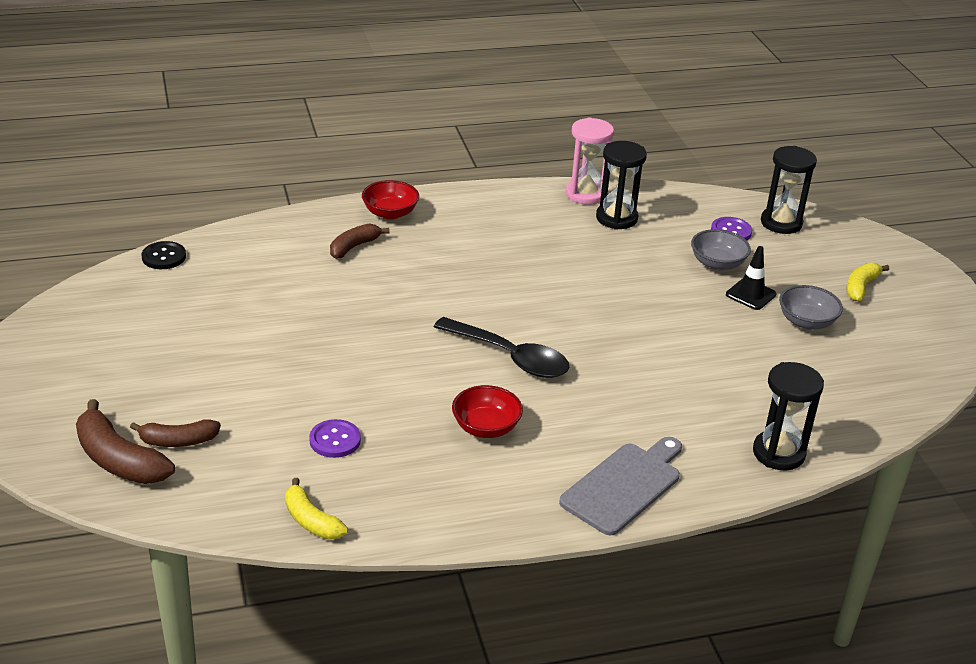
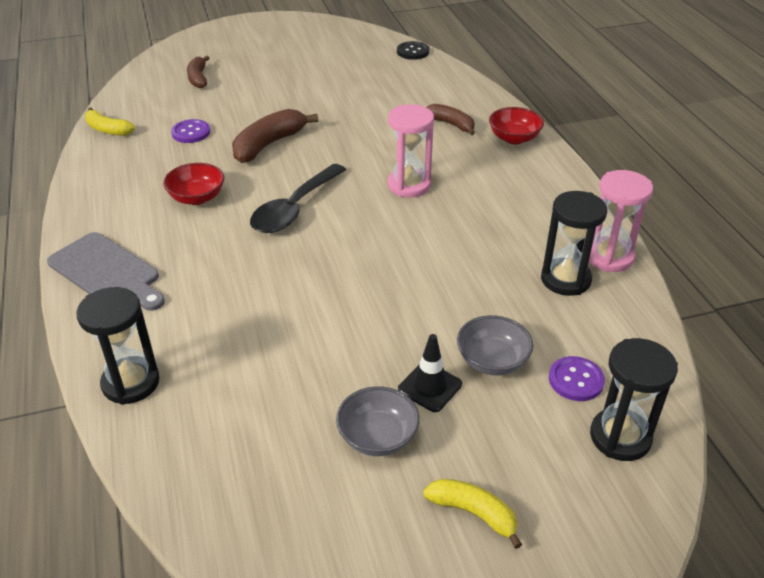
camera: 90 degrees right, 5 degrees up
brown banana [76,399,175,484] -> brown banana moved to [232,109,318,163]
yellow banana [285,478,348,539] -> yellow banana turned 105 degrees counterclockwise [85,108,135,136]
none -> pink hourglass [388,104,434,198]

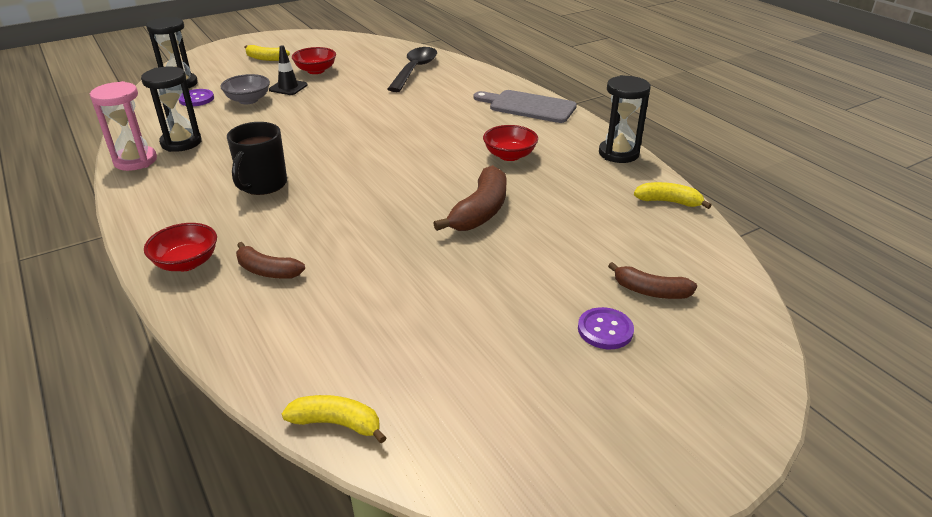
camera: 165 degrees right, 5 degrees down
black hourglass [76,287,160,405] -> black hourglass moved to [599,75,651,163]
purple button [171,119,210,143] -> purple button moved to [578,307,634,349]
brown banana [187,55,209,88] -> brown banana turned 135 degrees clockwise [608,262,697,299]
black spoon [250,164,346,233] -> black spoon moved to [388,47,437,92]
grey bowl [336,386,420,456] -> red bowl [292,47,336,74]
pink hourglass [388,104,434,198] -> none
black button [397,41,429,60] -> yellow banana [282,395,387,443]
none -> black mug [227,122,287,195]

